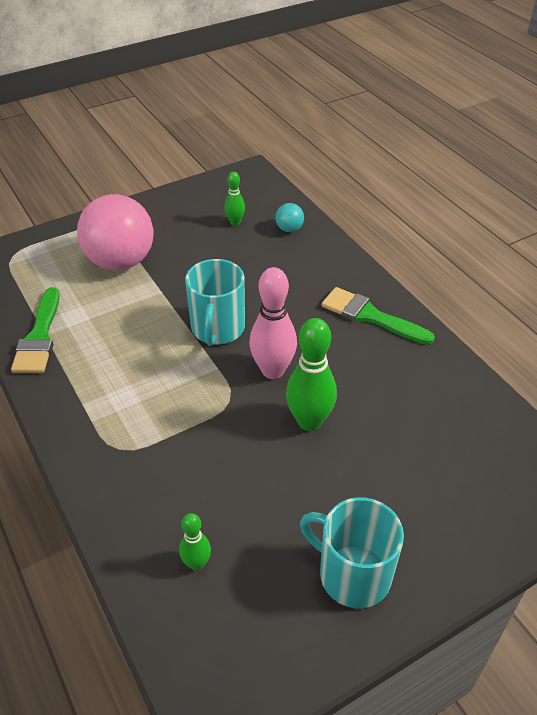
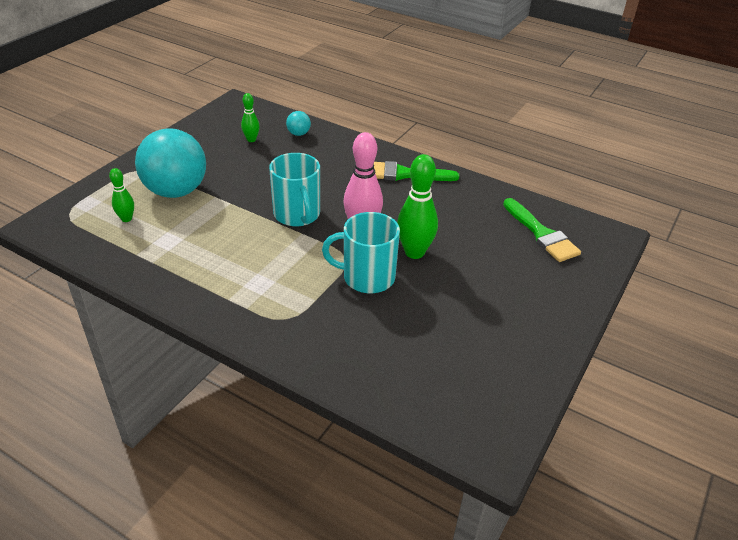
camera: 30 degrees left, 5 degrees down
green brush [11,287,60,373] -> green brush moved to [503,198,581,262]
pink ball [77,194,153,270] -> turquoise ball [135,128,206,198]
green bowling pin [179,513,211,571] -> green bowling pin moved to [109,168,134,222]
turquoise mug [300,497,404,608] -> turquoise mug moved to [322,212,400,293]

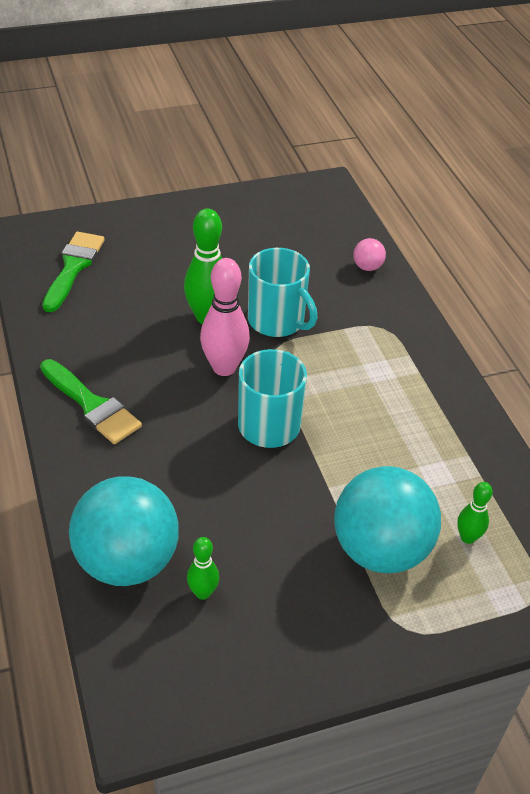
camera: 140 degrees left, 5 degrees up
turquoise ball [286,111,311,136] -> turquoise ball [69,476,179,586], size x2.44
none -> pink ball [353,238,386,271]

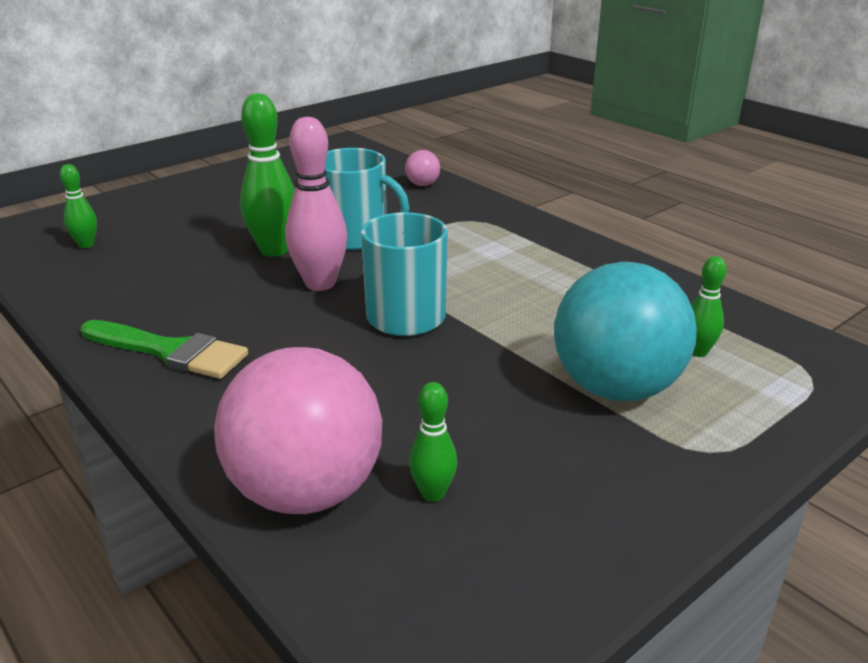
camera: 20 degrees left, 15 degrees down
green brush [42,232,105,312] -> green bowling pin [60,164,97,248]
turquoise ball [69,476,179,586] -> pink ball [214,347,382,514]

